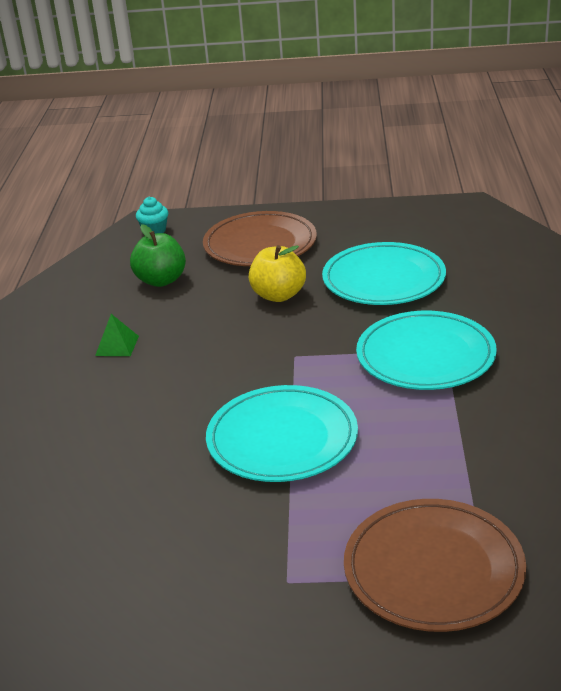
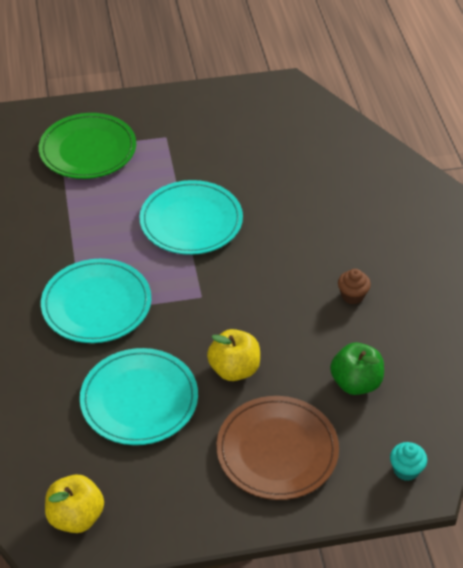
camera: 165 degrees right, 15 degrees up
green pyramid [95,314,139,356] -> brown cupcake [338,269,371,304]
brown plate [344,499,526,632] -> green plate [39,113,136,179]
none -> yellow apple [45,475,104,533]

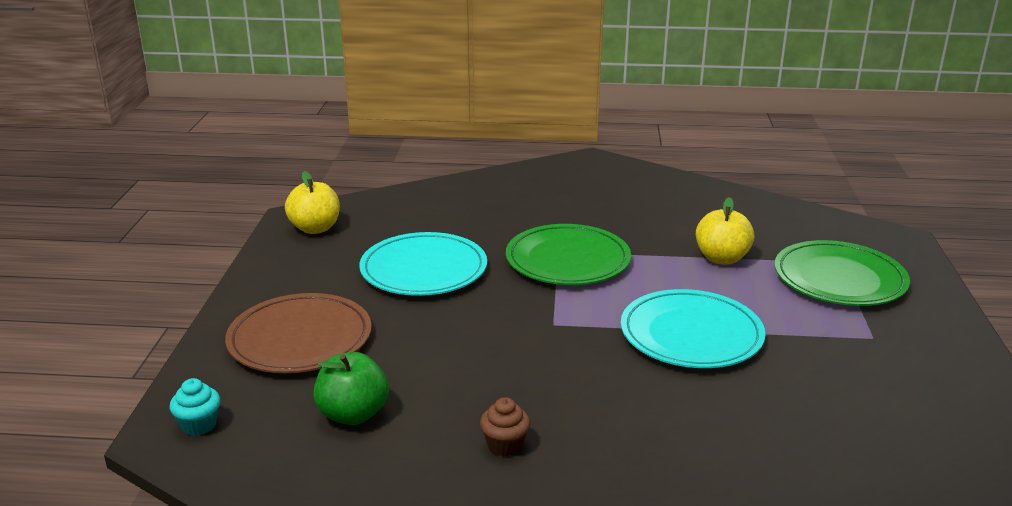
camera: 105 degrees right, 20 degrees down
turquoise plate [41,259,151,343] -> green plate [506,224,631,285]
yellow apple [207,329,260,381] -> yellow apple moved to [696,197,754,265]

